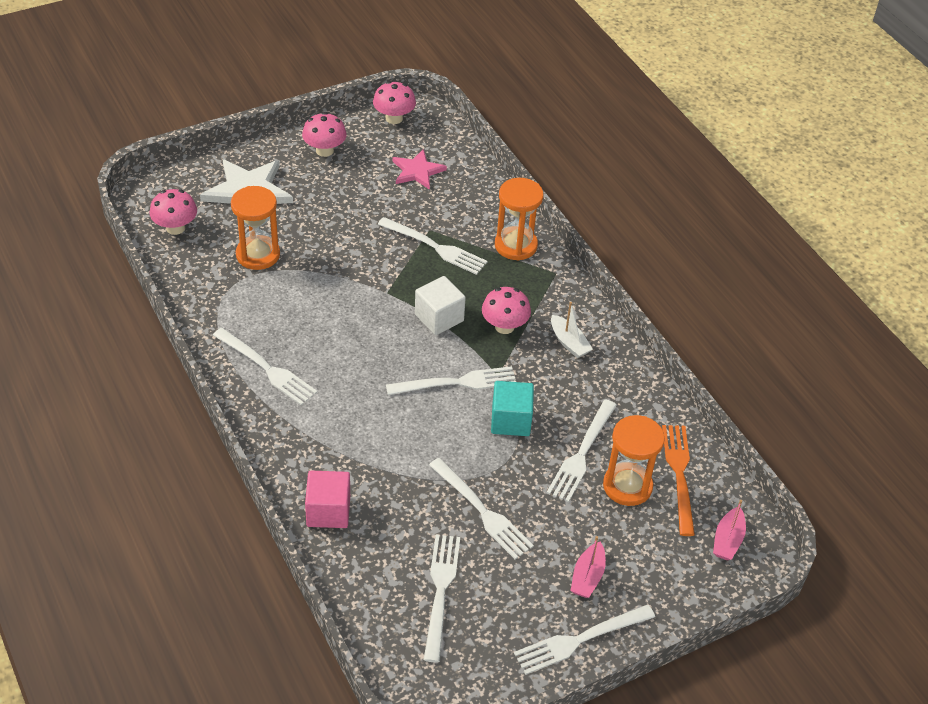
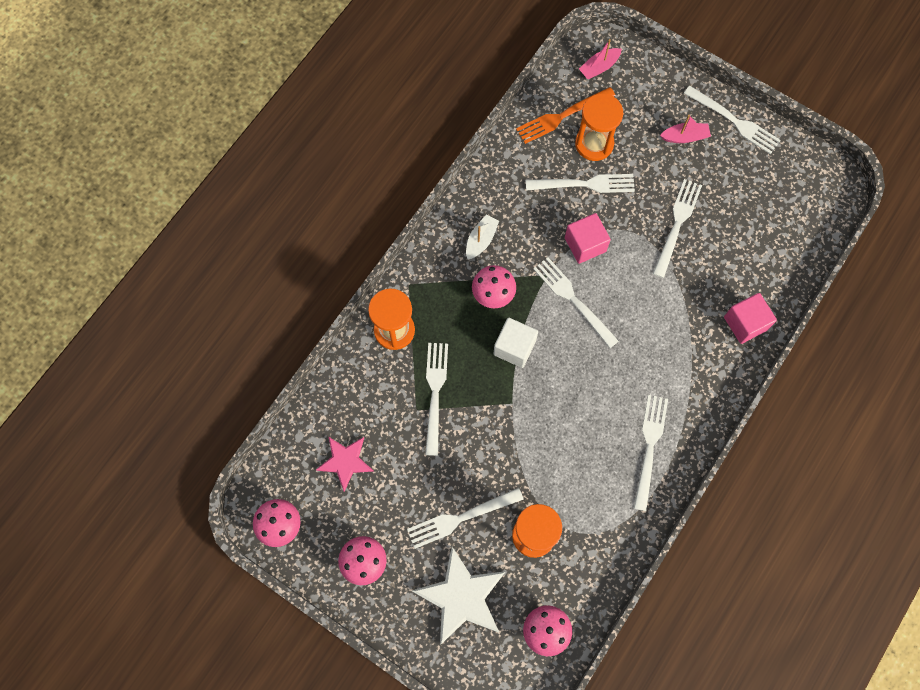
camera: 115 degrees left, 25 degrees up
white fork [424,535,460,662] -> white fork moved to [407,488,524,549]
turquoise cube [491,381,534,436] -> pink cube [565,213,611,264]
pink boat [713,500,746,560] -> pink boat turned 150 degrees clockwise [579,39,622,79]

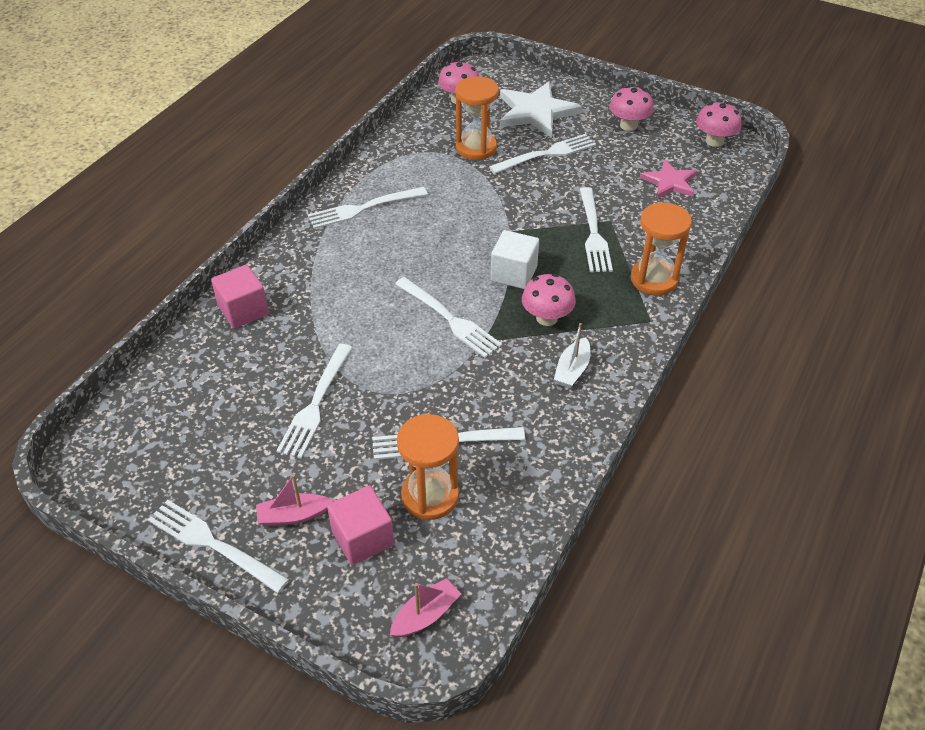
camera: 175 degrees right, 25 degrees down
orange fork [516,87,616,144] -> none
pink cube [565,213,611,264] -> pink cube moved to [327,486,394,565]
white fork [634,395,668,511] -> white fork turned 60 degrees clockwise [308,187,428,229]

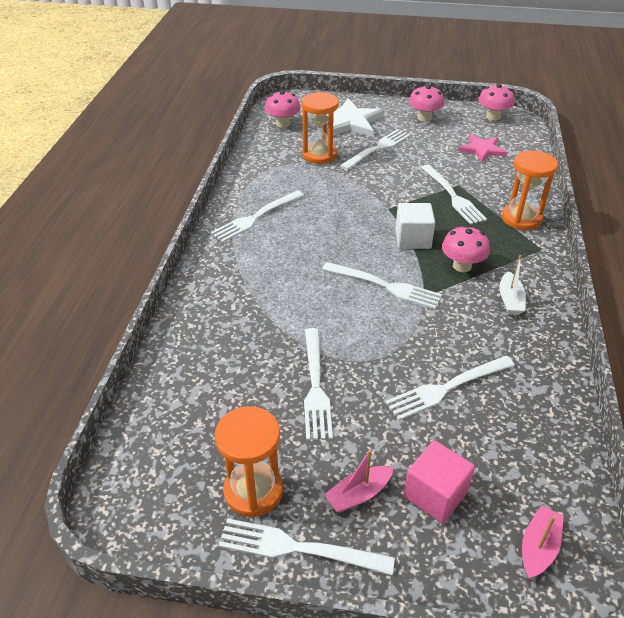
camera: 20 degrees left, 5 degrees down
pink cube [211,265,269,329] -> none
orange hourglass [397,414,459,520] -> orange hourglass moved to [215,406,283,517]

